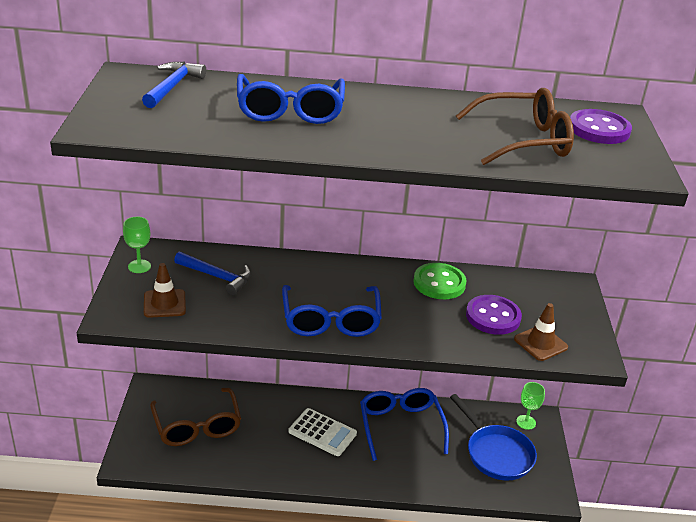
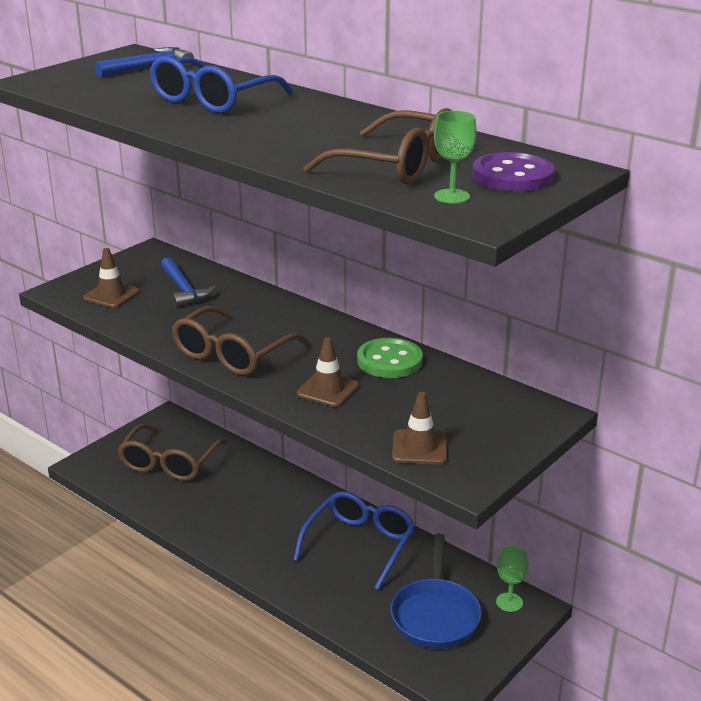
camera: 40 degrees right, 5 degrees down
green goblet [123,217,151,273] -> green goblet moved to [434,111,477,204]
blue glasses [282,285,382,337] -> brown glasses [172,306,308,376]
white calculator [288,408,357,456] -> none
purple button [466,295,522,335] -> none
none -> brown traffic cone [297,337,359,407]

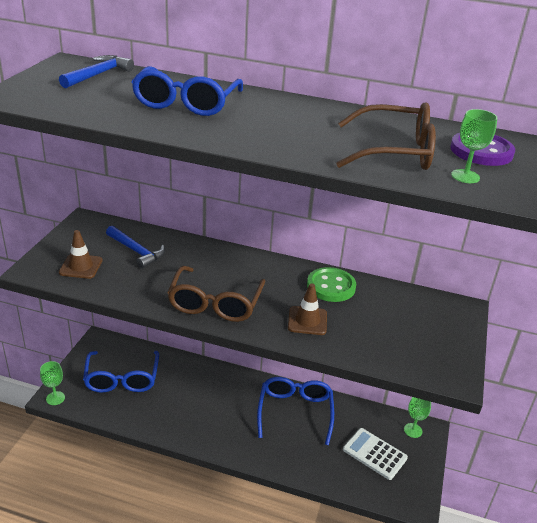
camera: 25 degrees left, 5 degrees up
brown glasses [117,424,228,481] -> blue glasses [83,351,159,393]
blue pan [391,534,482,649] -> white calculator [343,428,408,480]
brown traffic cone [392,392,447,465] -> none
none -> green goblet [40,361,65,405]

